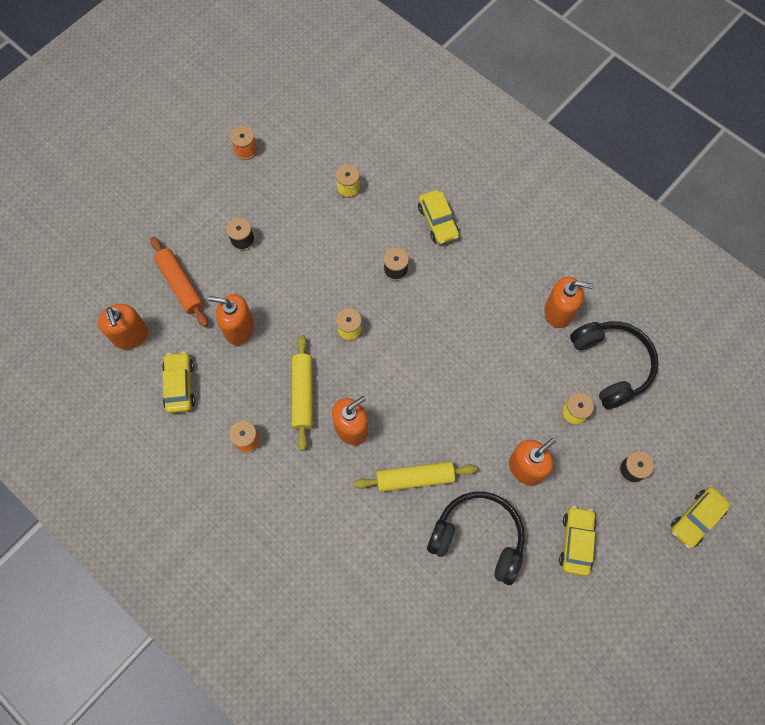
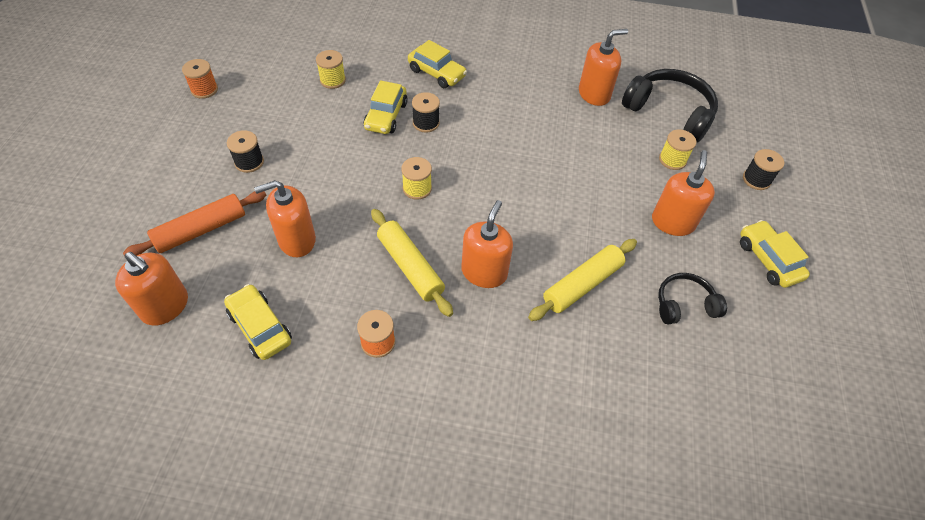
camera: 35 degrees left, 15 degrees down
orange rolling pin [151,237,208,327] -> orange rolling pin turned 60 degrees counterclockwise [123,191,266,256]
black headphones [427,492,525,585] -> black headphones [658,273,727,325], size x0.57
yellow car [671,487,730,549] -> yellow car moved to [363,80,408,134]

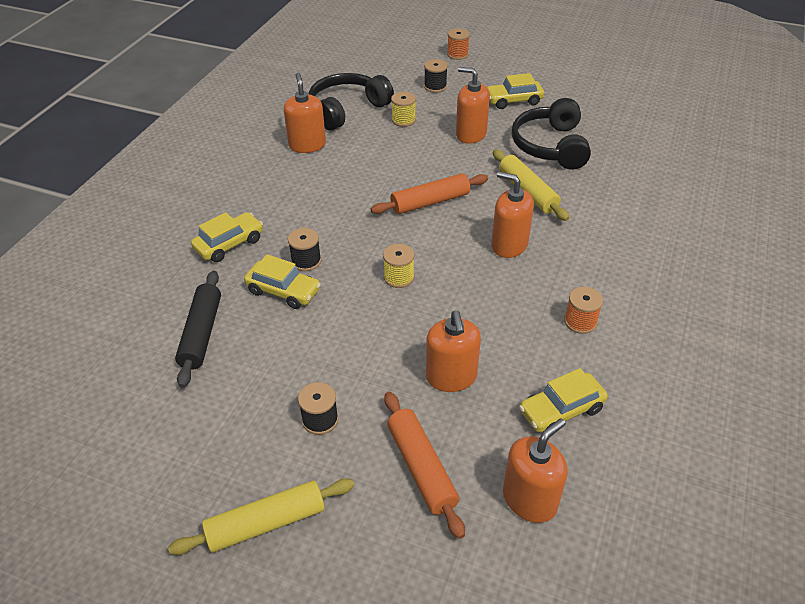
camera: 75 degrees left, 10 degrees down
orange spool [182,59,218,99] -> orange spool moved to [447,28,470,60]
yellow spool [316,50,346,89] -> black rolling pin [175,271,221,388]
yellow rolling pin [371,209,453,317] -> yellow rolling pin moved to [168,478,355,555]
black headphones [658,273,727,325] -> black headphones [512,98,591,170], size x1.75
none -> orange rolling pin [371,173,488,214]

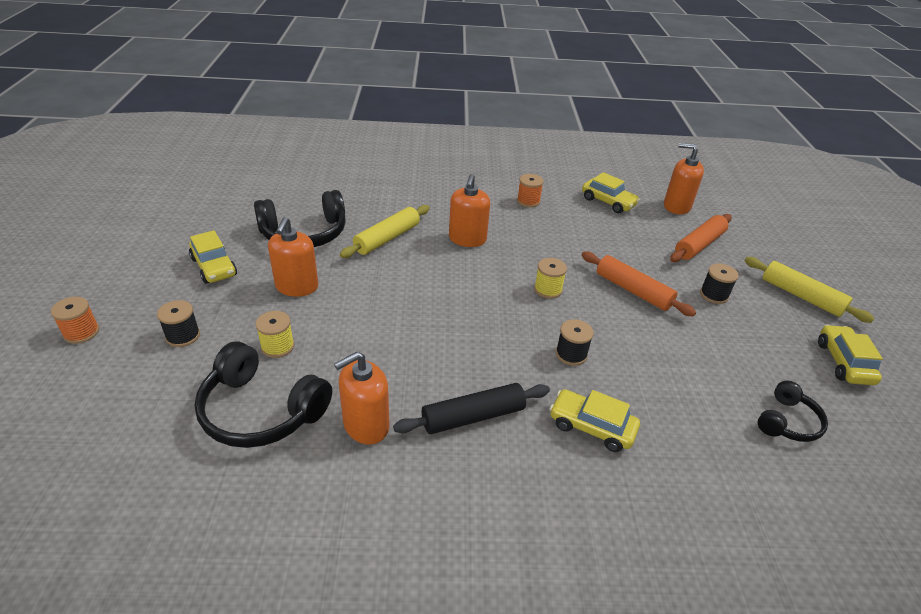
camera: 115 degrees left, 5 degrees down
black rolling pin [175,271,221,388] -> black rolling pin moved to [393,383,550,434]
yellow car [244,254,321,309] -> yellow car moved to [818,325,883,385]
orange rolling pin [371,173,488,214] -> orange rolling pin moved to [581,251,696,316]
orange soap dispenser [426,311,481,392] -> none
none -> black headphones [758,381,828,442]

